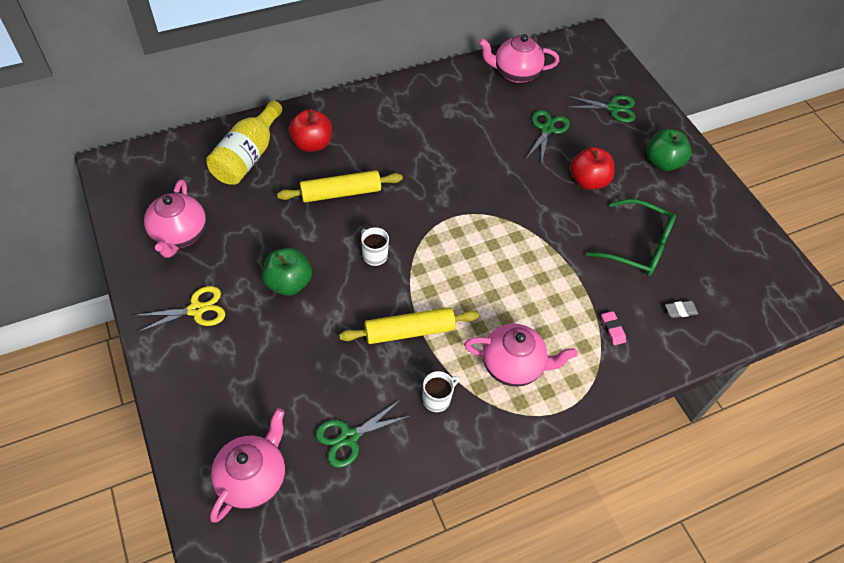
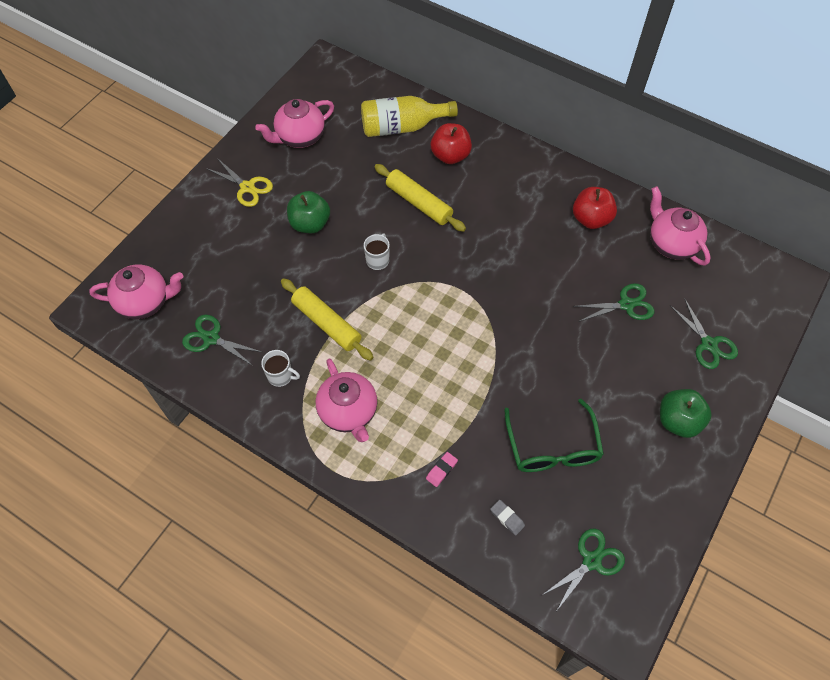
camera: 60 degrees right, 5 degrees up
red apple [570,147,615,190] -> red apple moved to [573,187,617,229]
none -> green scissors [541,529,625,610]

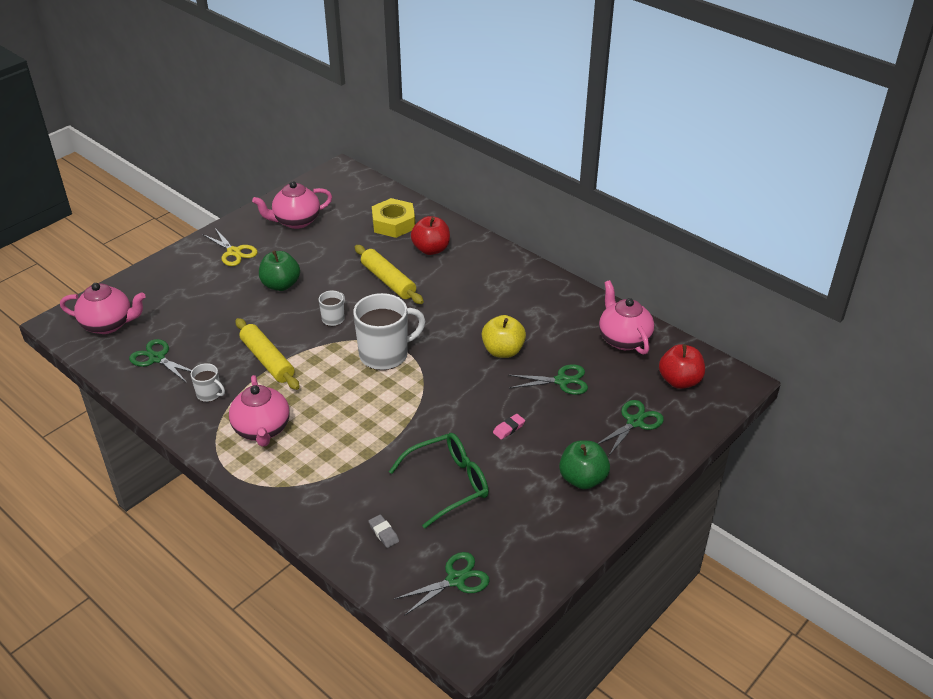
camera: 10 degrees right, 20 degrees down
yellow bottle [361,96,458,137] -> yellow nut [372,198,415,238]
pink eraser [426,452,458,487] -> pink eraser moved to [493,414,525,440]
green glasses [504,399,604,472] -> green glasses turned 120 degrees counterclockwise [389,433,489,529]
red apple [573,187,617,229] -> red apple moved to [659,344,705,389]
green scissors [670,298,738,369] -> green scissors turned 120 degrees counterclockwise [597,400,664,457]
none -> white mug [353,293,425,370]
none -> yellow apple [482,315,526,358]

